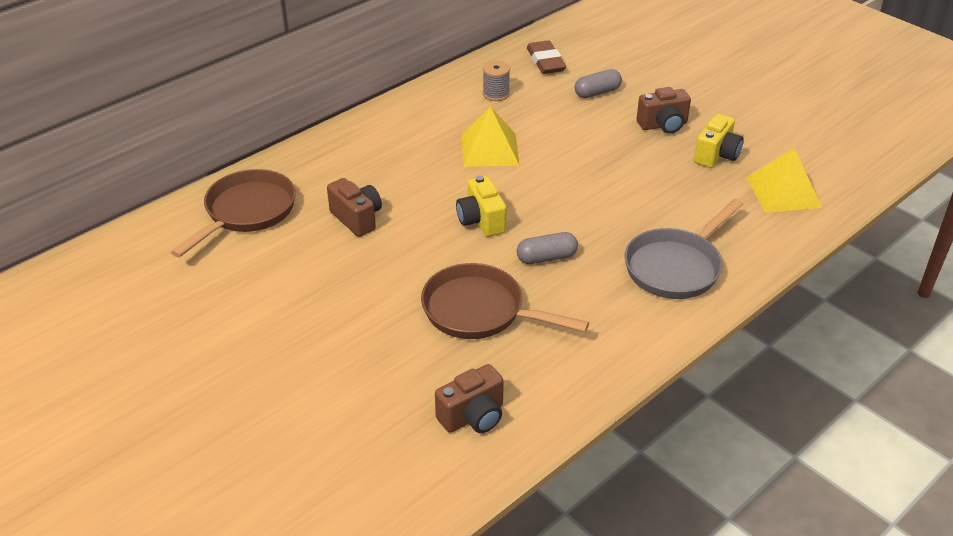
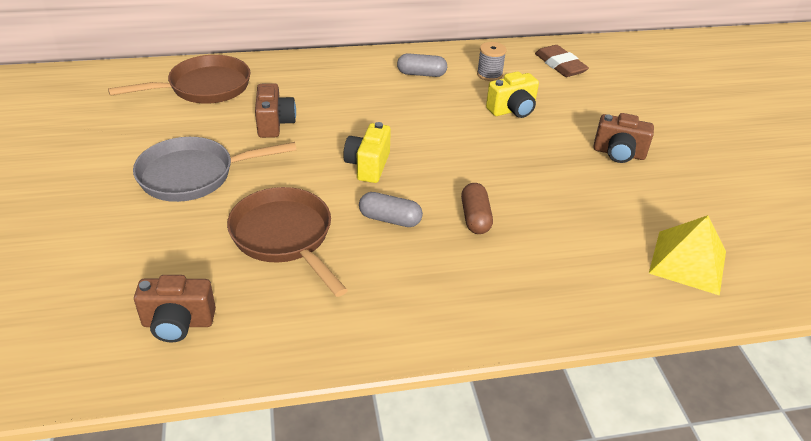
camera: 30 degrees right, 0 degrees up
yellow pyramid [462,106,519,167] -> none
brown eraser [527,40,566,74] -> brown eraser turned 45 degrees counterclockwise [535,45,589,77]
grey capsule [574,69,622,98] -> grey capsule moved to [397,53,447,77]
grey pan [624,199,743,299] -> grey pan moved to [133,137,297,202]
yellow camera [694,114,744,168] -> yellow camera moved to [486,71,539,118]
none -> brown capsule [461,183,493,234]

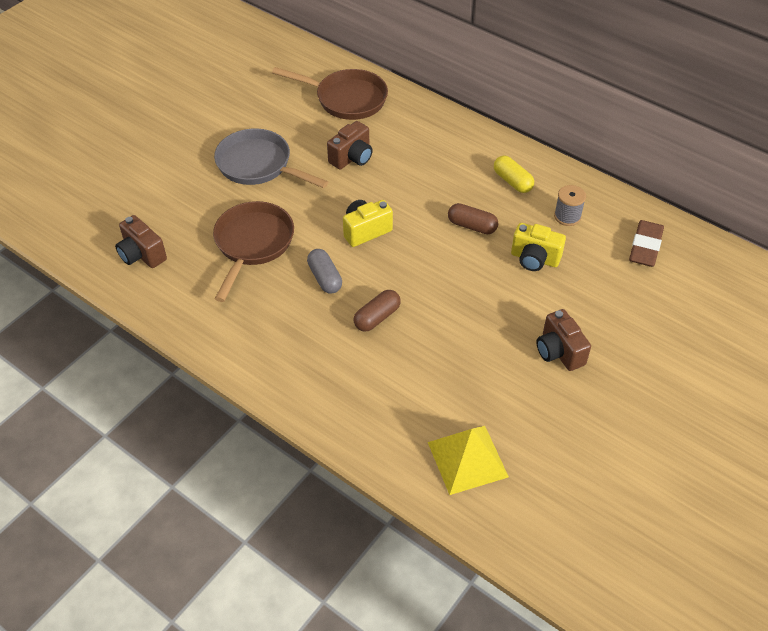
camera: 50 degrees right, 10 degrees up
grey capsule [397,53,447,77] -> yellow capsule [494,156,534,193]
none -> brown capsule [448,203,498,234]

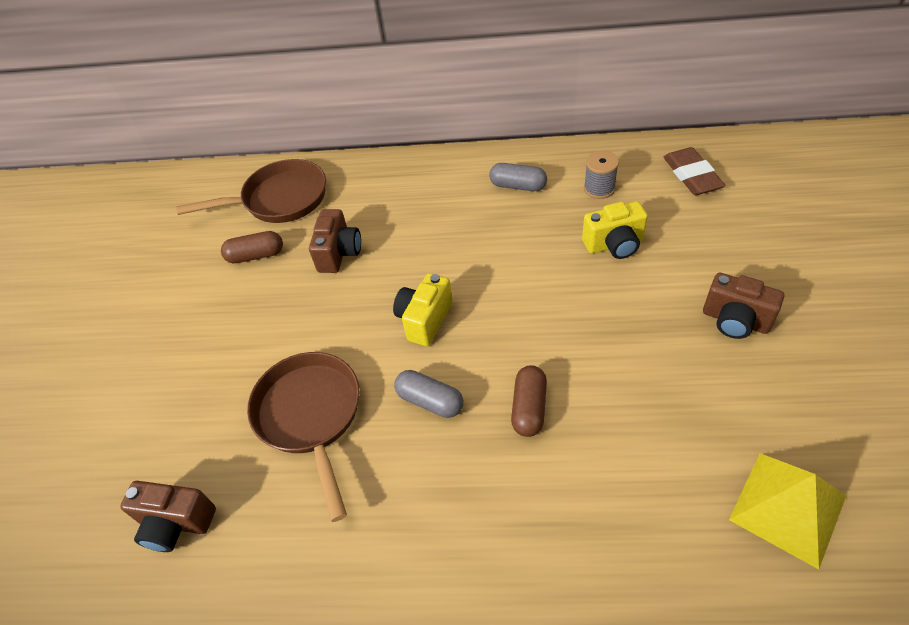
camera: 30 degrees left, 0 degrees up
grey pan [214,128,328,188] -> none
brown capsule [448,203,498,234] -> brown capsule moved to [221,231,283,263]
yellow capsule [494,156,534,193] -> grey capsule [489,163,547,191]

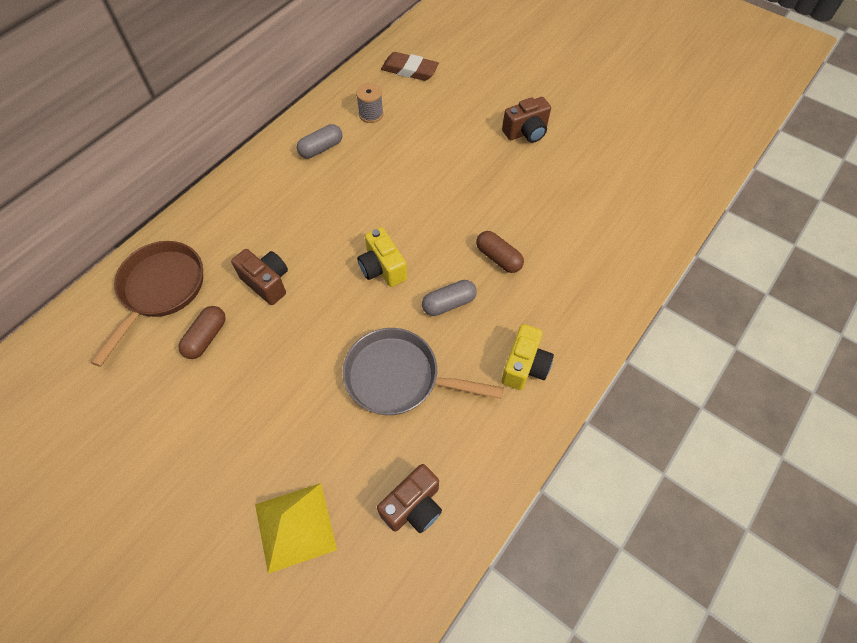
camera: 60 degrees left, 10 degrees up
brown pan [247,352,360,522] -> grey pan [343,328,504,415]
yellow camera [582,201,648,259] -> yellow camera moved to [501,324,554,390]
yellow pyramid [729,453,846,569] -> yellow pyramid moved to [255,483,337,574]

